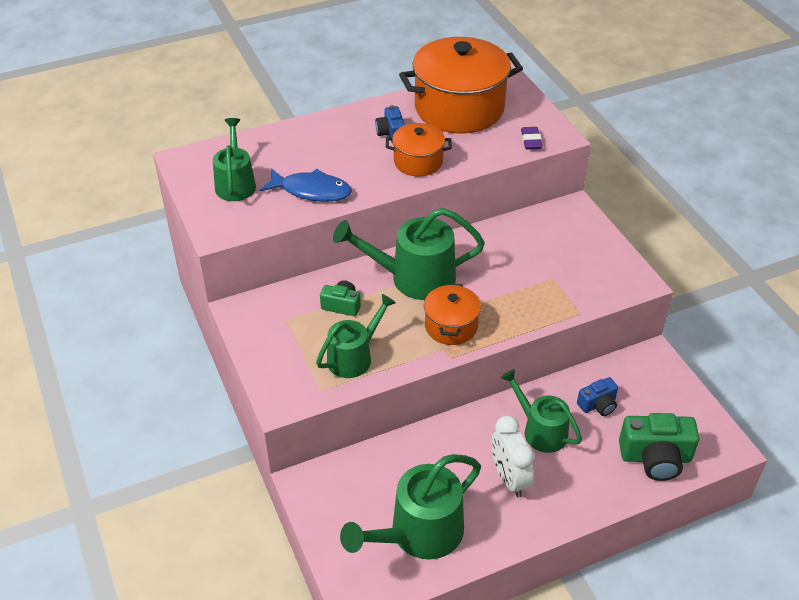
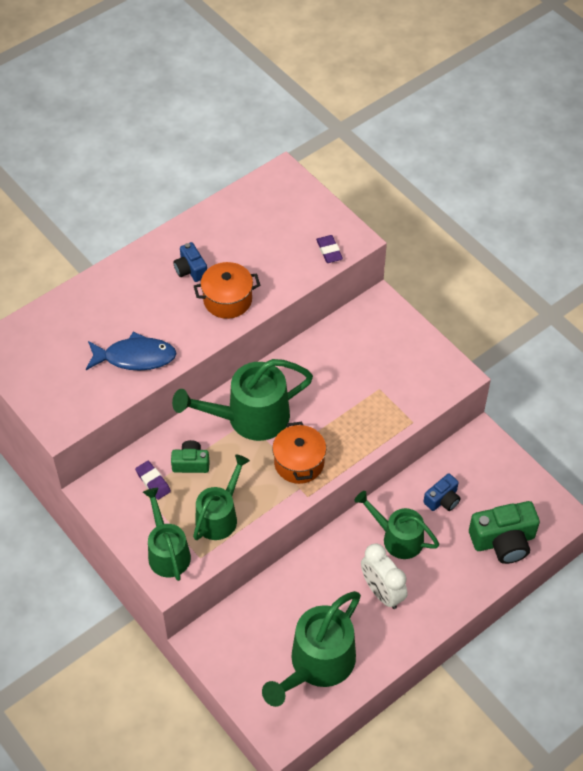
camera: 15 degrees left, 10 degrees up
green watering can [213,118,256,201] -> green watering can moved to [143,488,191,581]
orange pot [399,37,523,133] -> none
none -> purple eraser [135,461,171,500]

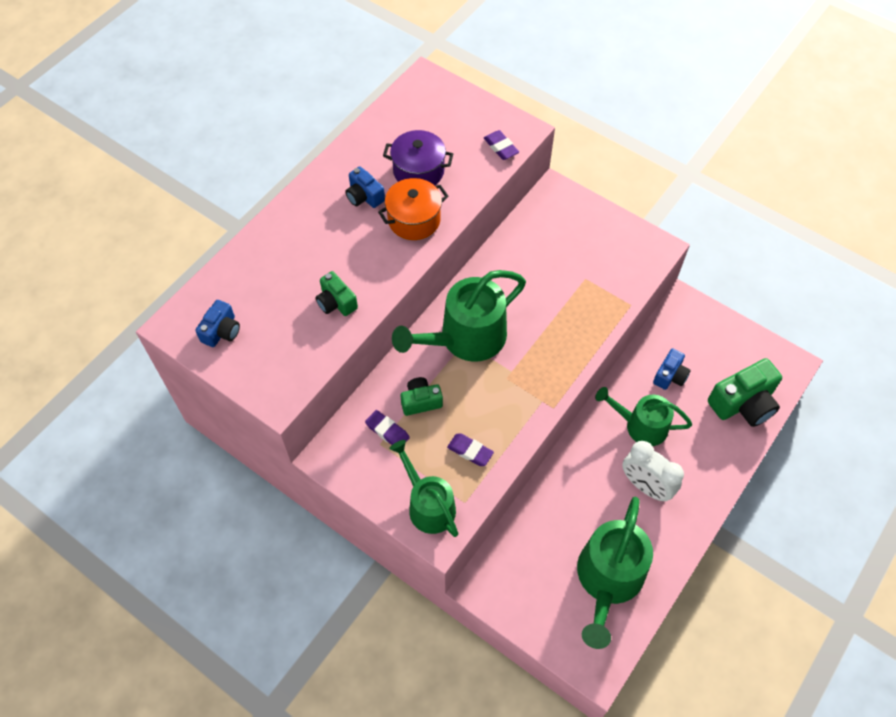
camera: 15 degrees left, 5 degrees up
blue fish [86,332,177,370] -> green camera [315,271,358,316]
green watering can [193,454,250,540] -> purple eraser [447,433,494,466]
orange pot [272,422,326,484] -> none
none -> blue camera [195,300,240,347]
none -> purple pot [383,130,453,185]

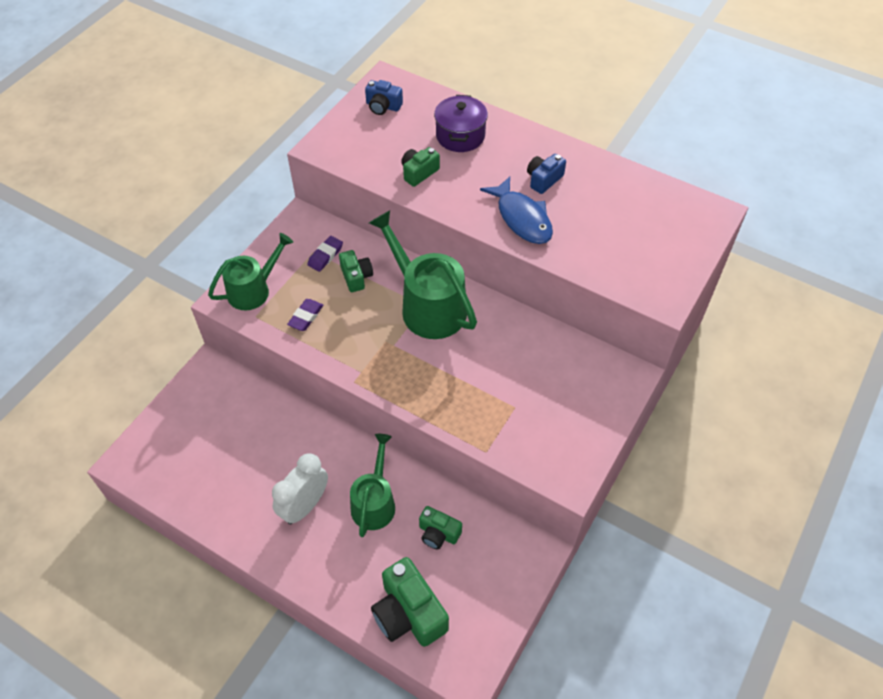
camera: 85 degrees right, 5 degrees down
orange pot [378,178,449,240] -> blue fish [480,176,553,244]
purple pot [383,130,453,185] -> purple pot moved to [434,95,488,152]
purple eraser [484,130,519,160] -> none
green watering can [577,497,653,649] -> none
blue camera [653,348,691,390] -> green camera [419,506,462,549]

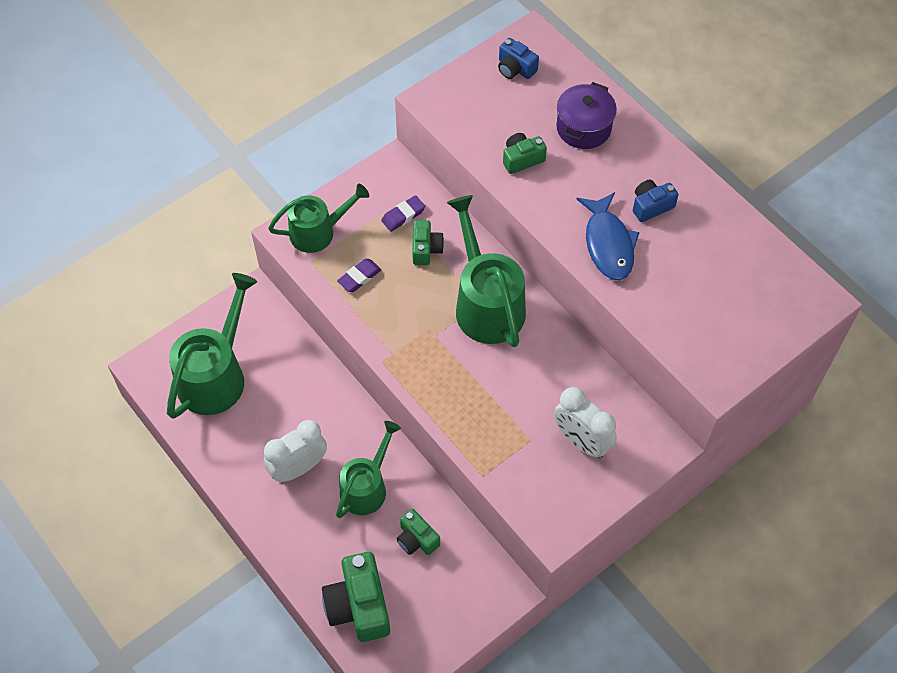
camera: 20 degrees right, 5 degrees up
none -> green watering can [167,273,257,419]
none -> white clock [554,387,617,458]

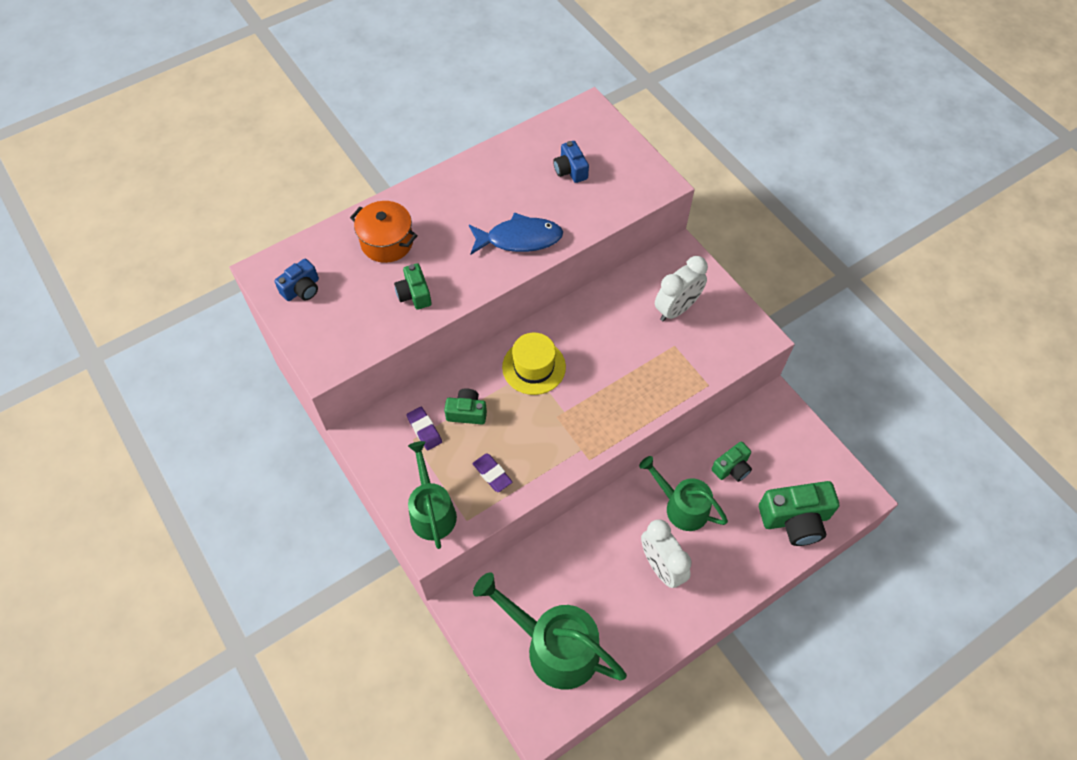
camera: 85 degrees left, 0 degrees up
green watering can [447,195,526,347] -> yellow hat [502,332,566,395]
purple pot [556,82,617,149] -> orange pot [350,201,418,263]
blue camera [633,180,679,222] -> blue camera moved to [553,141,589,183]

